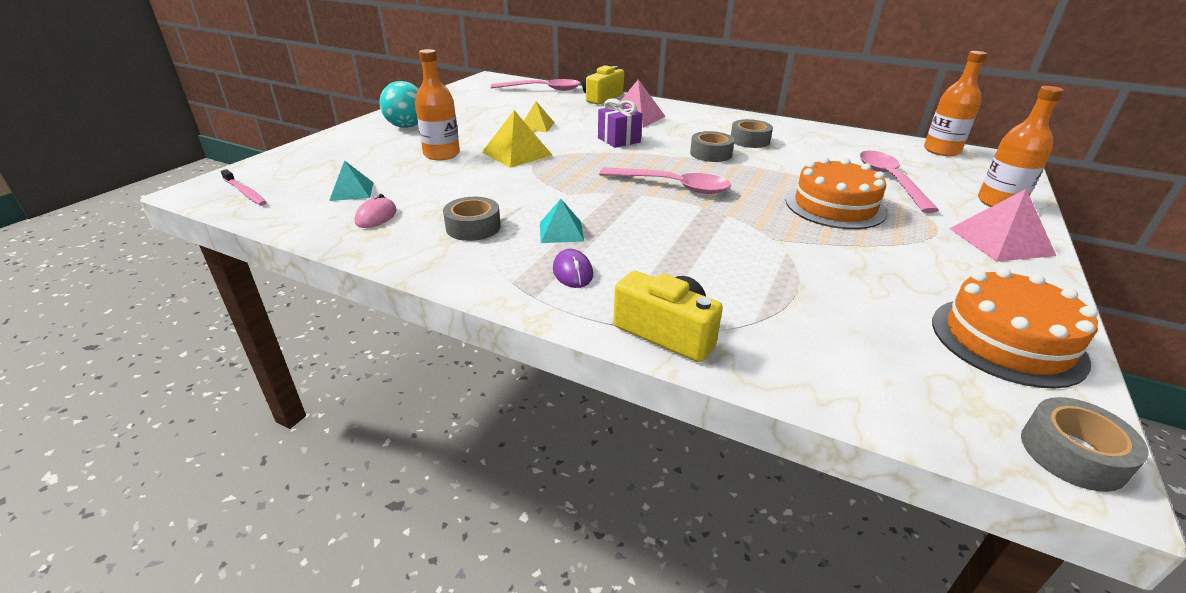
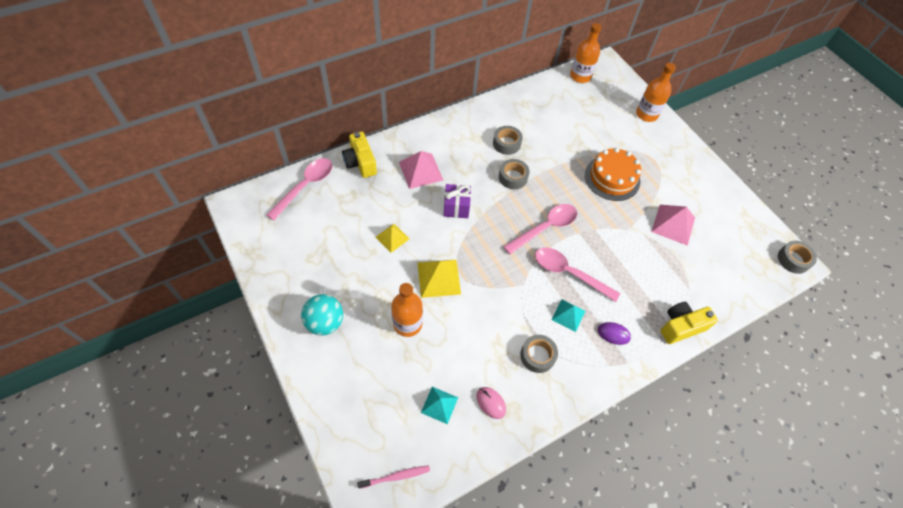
camera: 60 degrees left, 25 degrees up
pink spoon [860,151,939,213] -> pink spoon moved to [535,247,620,302]
orange cake [932,268,1098,389] -> none
pink pyramid [949,189,1056,262] -> pink pyramid moved to [651,205,695,246]

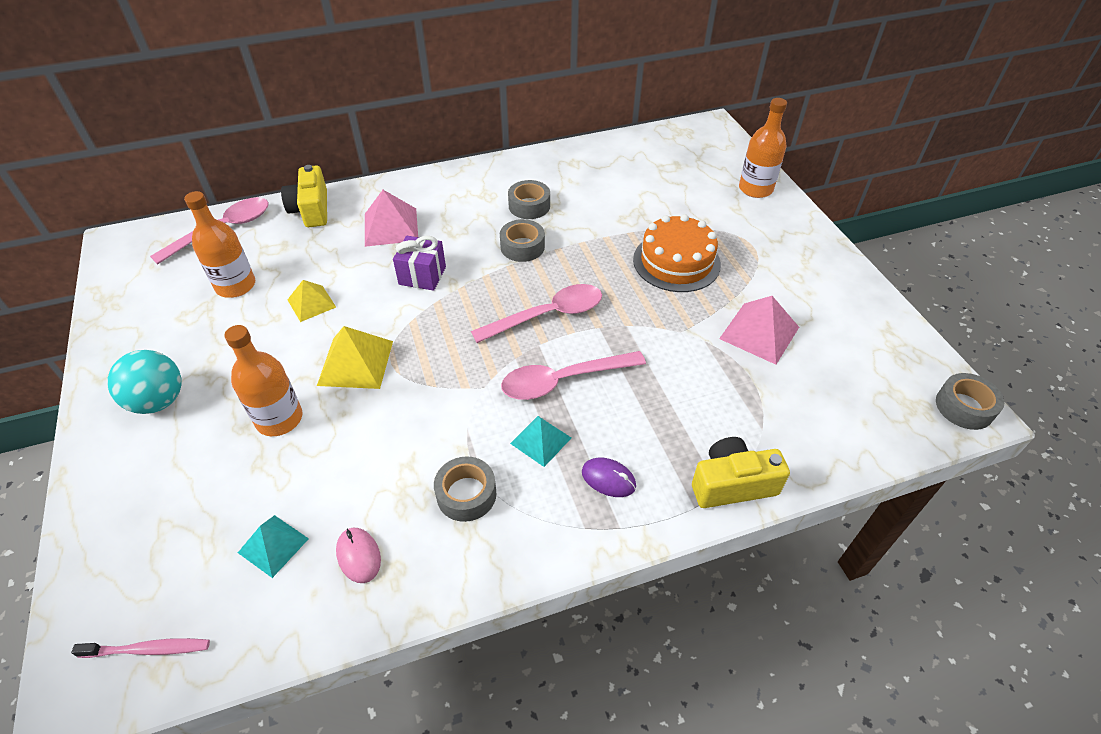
camera: 15 degrees right, 10 degrees down
pink spoon [535,247,620,302] -> pink spoon turned 60 degrees counterclockwise [501,351,646,400]
orange bottle [570,23,602,83] -> orange bottle moved to [184,191,255,298]

